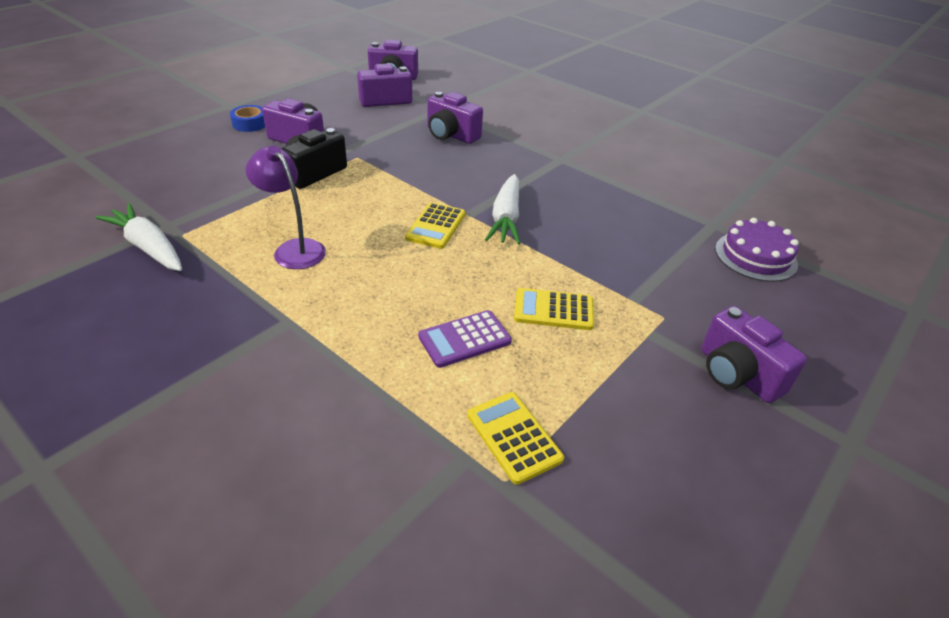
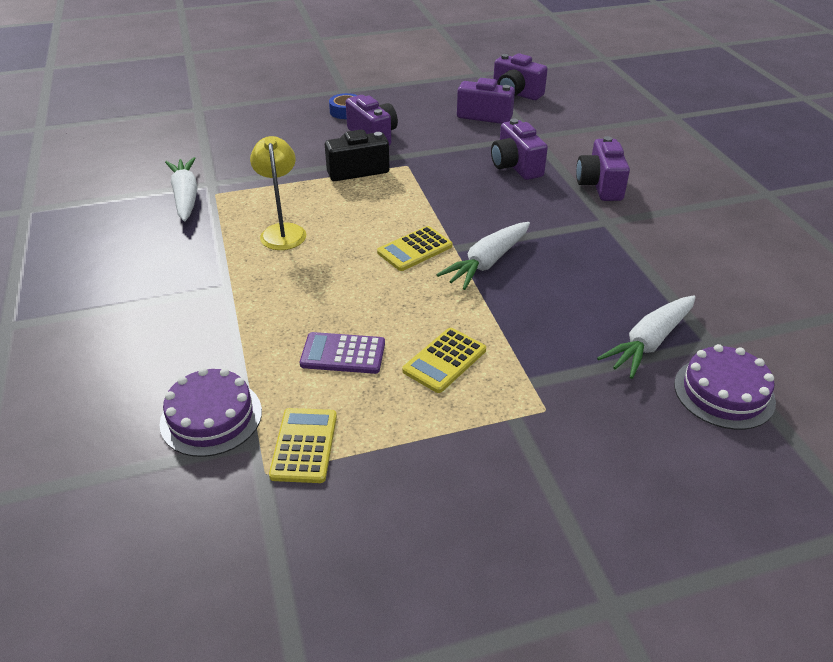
camera: 35 degrees right, 0 degrees up
purple lamp [246,146,326,269] -> yellow lamp [250,136,306,250]
yellow calculator [514,288,594,330] -> yellow calculator turned 90 degrees counterclockwise [402,328,486,393]
purple camera [701,306,807,403] -> purple camera moved to [576,136,630,201]
none -> purple cake [160,368,262,457]
none -> white carrot [597,295,696,379]

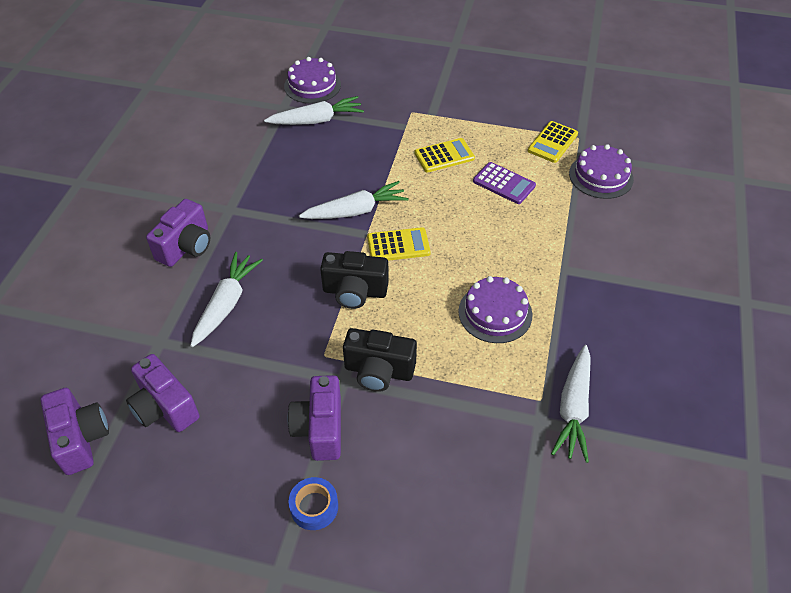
camera: 150 degrees left, 10 degrees up
yellow lamp [250,136,306,250] -> purple cake [458,276,533,343]
purple camera [491,119,548,180] -> white carrot [190,252,263,347]
none -> black camera [320,251,389,309]

